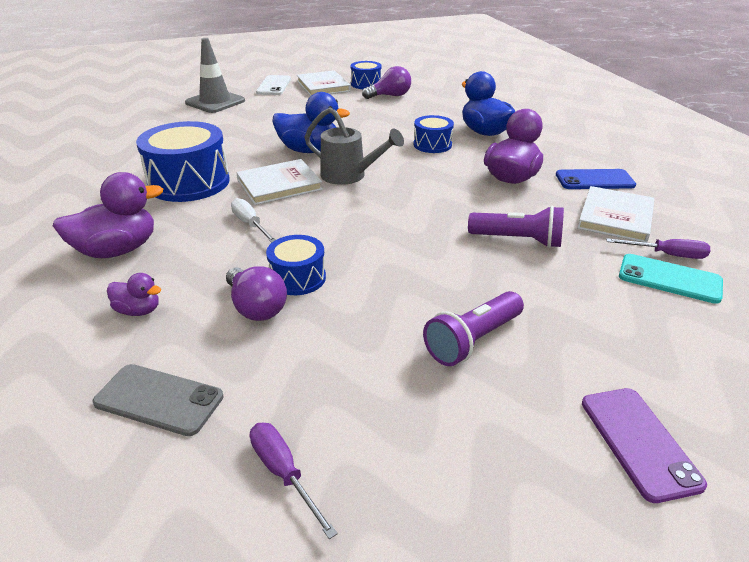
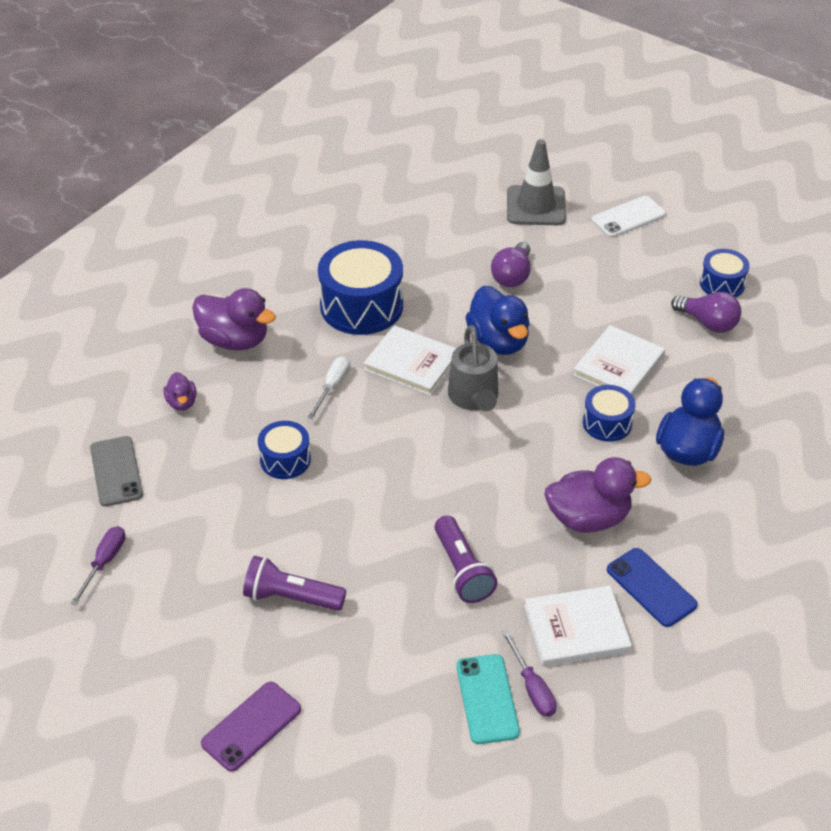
camera: 55 degrees right, 10 degrees up
purple light bulb [226,266,287,321] -> purple light bulb moved to [491,242,531,287]
white book [297,70,351,96] -> white book moved to [573,325,665,396]

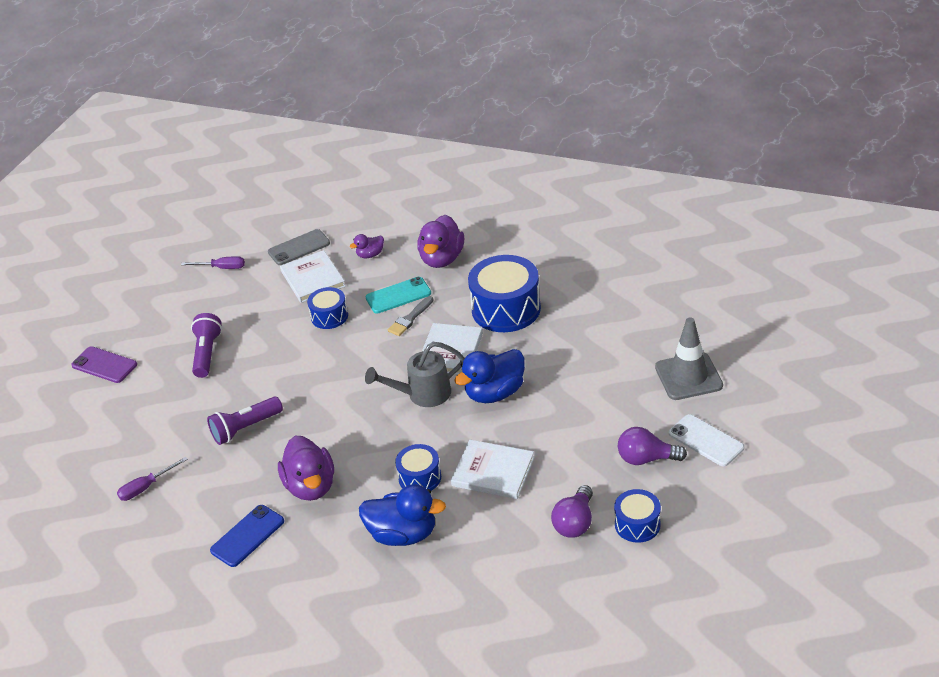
camera: 80 degrees right, 5 degrees down
white screwdriver [308,356,350,419] -> grey brush [388,296,434,336]
turquoise phone [456,654,520,744] -> turquoise phone moved to [365,277,431,314]
purple light bulb [491,242,531,287] -> purple light bulb moved to [618,427,687,465]
white book [524,586,632,666] -> white book moved to [280,250,346,303]

